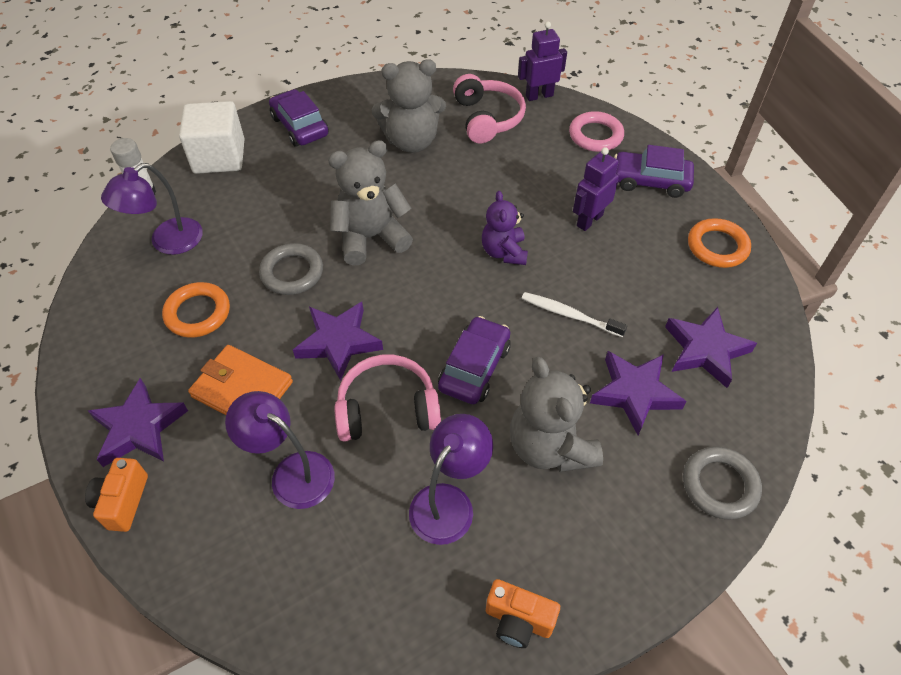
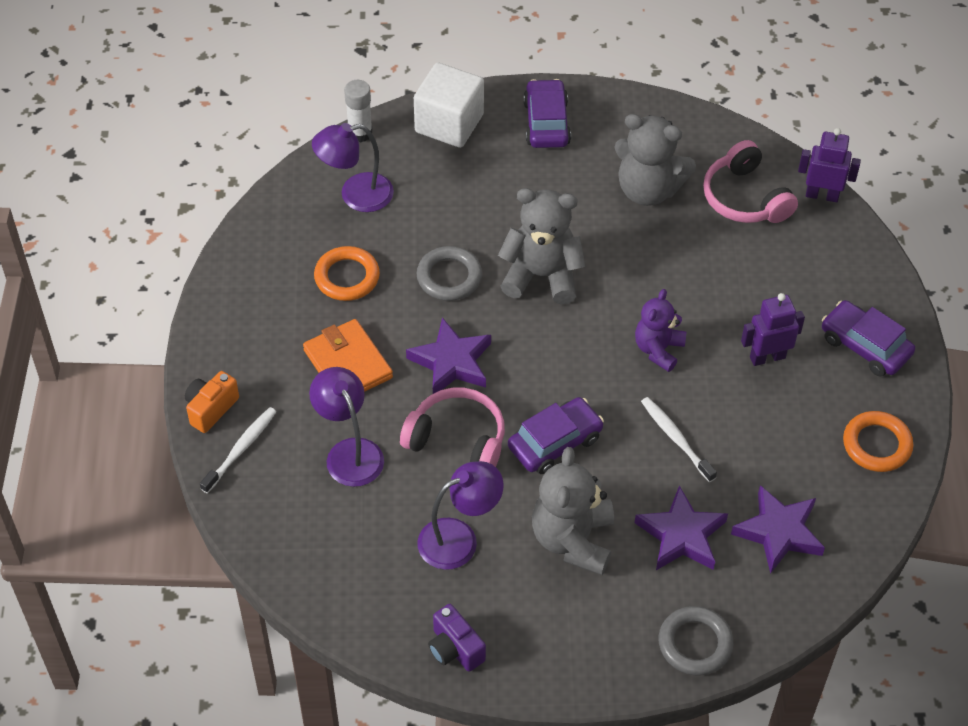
camera: 30 degrees right, 0 degrees up
purple star [88,378,188,467] -> none
pink headphones [453,74,526,143] -> pink headphones turned 135 degrees clockwise [703,140,798,223]
orange camera [486,579,560,648] -> purple camera [428,604,486,672]
pink ring [569,111,624,152] -> none
none -> white toothbrush [200,407,276,494]

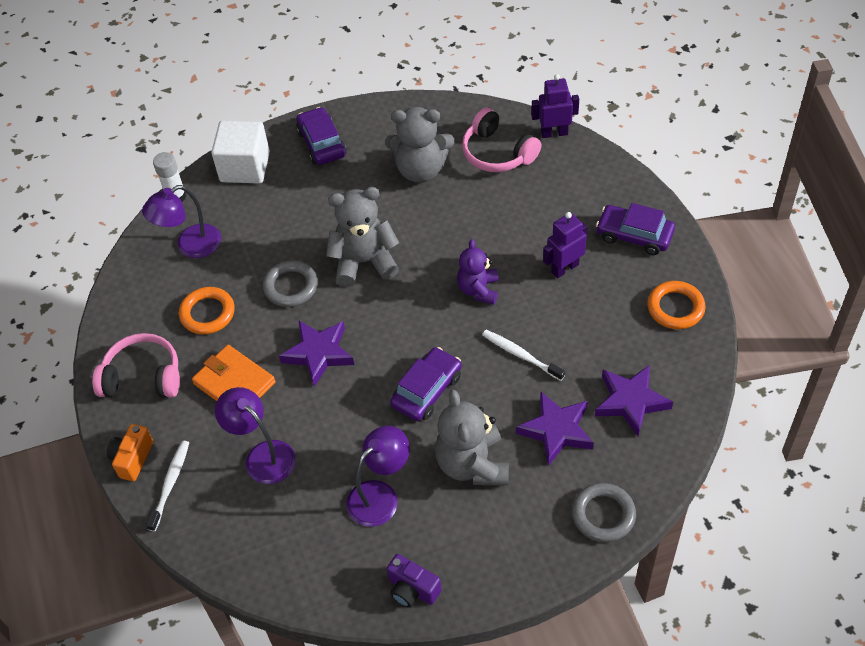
camera: 15 degrees left, 0 degrees up
pink headphones [400,388,505,467] -> pink headphones moved to [92,333,180,398]

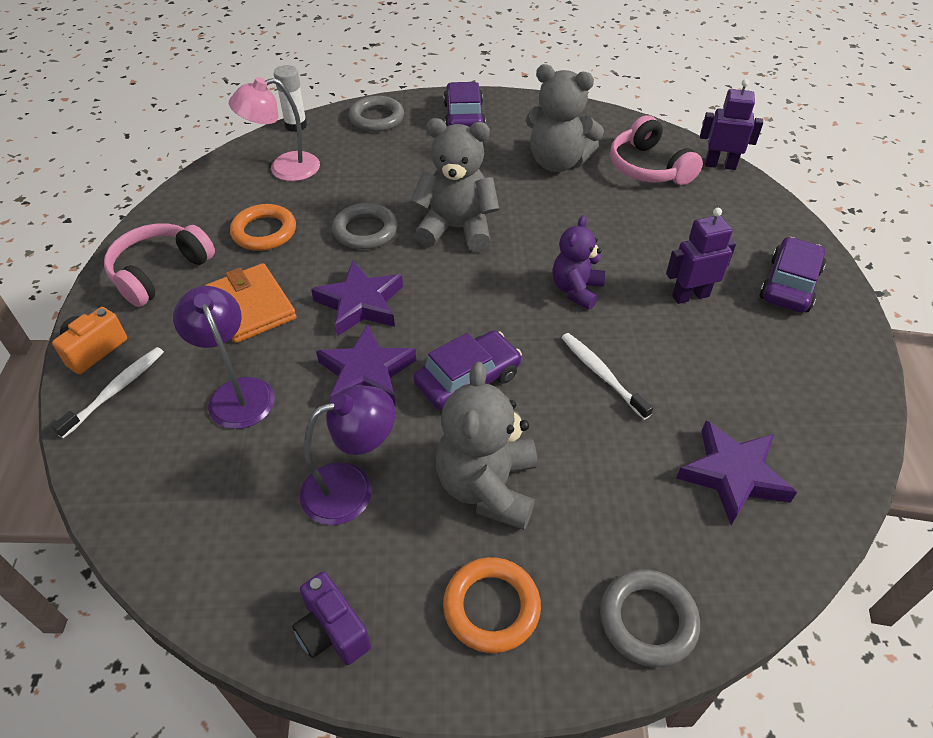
camera: 15 degrees right, 5 degrees down
pink headphones [92,333,180,398] -> pink headphones turned 75 degrees counterclockwise [104,223,215,307]
purple lamp [142,185,221,258] -> pink lamp [229,77,320,181]
white cube [211,120,270,183] -> grey ring [349,96,404,132]
purple star [516,391,594,466] -> purple star moved to [316,324,416,407]
purple car [596,203,675,255] -> purple car turned 75 degrees clockwise [760,237,826,312]
orange ring [647,281,705,329] -> orange ring moved to [443,557,541,653]

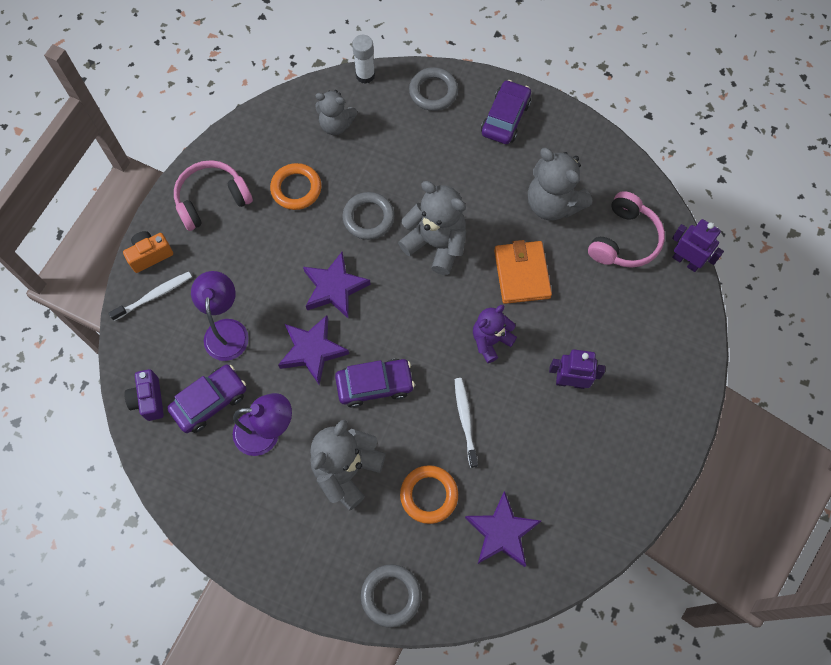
camera: 25 degrees right, 20 degrees up
orange wallet [205,263,297,343] -> orange wallet moved to [494,240,552,304]
pink lamp [229,77,320,181] -> grey teddy bear [315,90,358,135]
purple camera [292,572,371,665] -> purple camera moved to [124,369,164,421]
orange ring [443,557,541,653] -> orange ring moved to [400,465,458,524]
pink headphones [610,115,703,185] -> pink headphones turned 150 degrees counterclockwise [588,191,665,268]
purple car [760,237,826,312] -> purple car moved to [167,365,246,433]

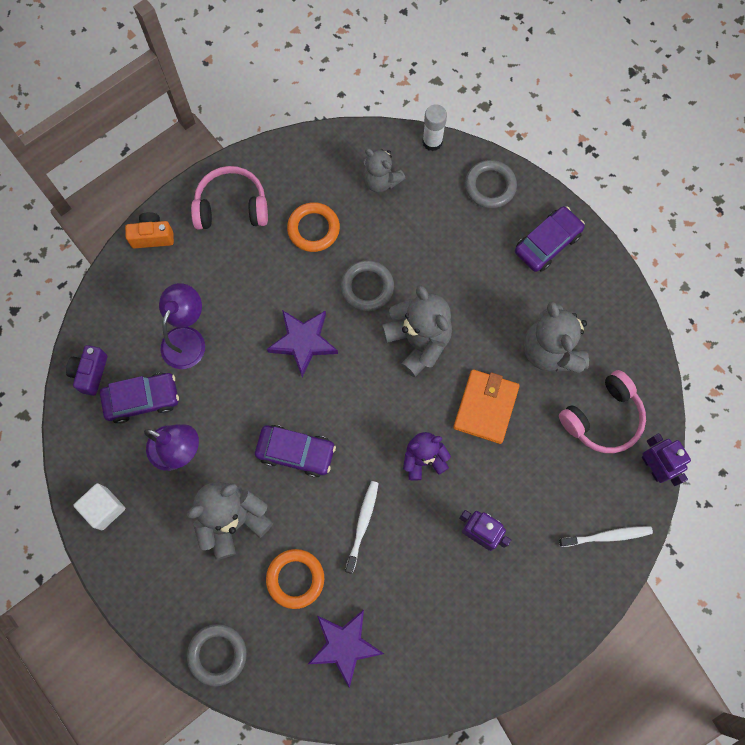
camera: 25 degrees right, 5 degrees up
white toothbrush [108,272,192,321] -> white toothbrush moved to [559,526,653,547]
purple star [278,315,349,385] -> none
none -> white cube [73,483,125,530]

